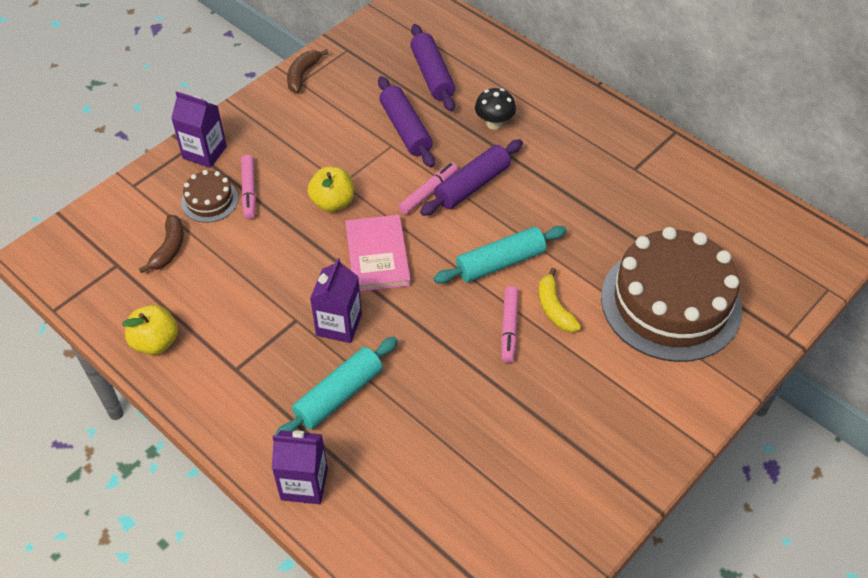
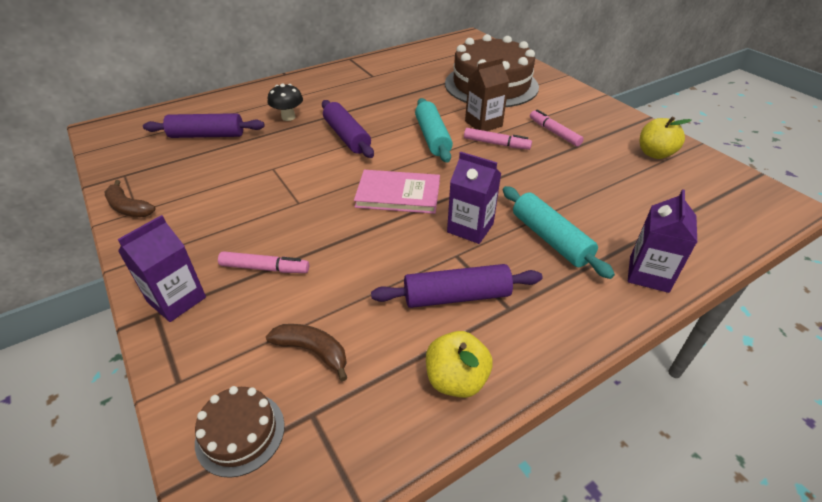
camera: 75 degrees left, 10 degrees down
brown cake [181,170,238,223] -> brown cake moved to [195,386,285,478]
yellow apple [307,167,354,212] -> yellow apple moved to [640,117,692,159]
purple rolling pin [378,76,435,168] -> purple rolling pin moved to [371,264,543,308]
pink marker [398,162,458,215] -> pink marker moved to [530,109,584,147]
yellow banana [539,268,581,332] -> brown carton [465,58,509,131]

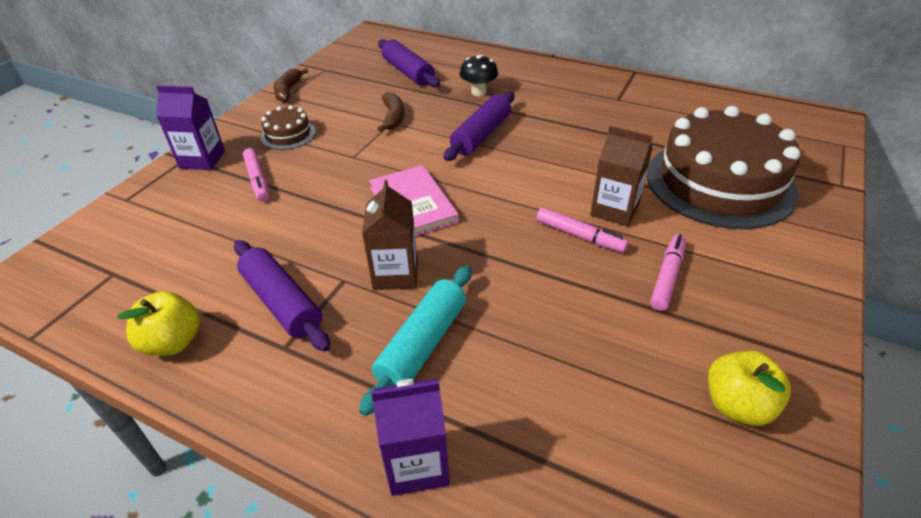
camera: 60 degrees right, 0 degrees up
brown cake [195,386,285,478] -> brown cake moved to [261,105,316,150]
brown banana [266,324,347,381] -> brown banana moved to [377,92,405,132]
turquoise rolling pin [415,98,453,163] -> none
purple carton [447,152,501,244] -> brown carton [362,179,418,290]
pink marker [464,128,532,150] -> pink marker turned 45 degrees counterclockwise [536,208,629,253]

